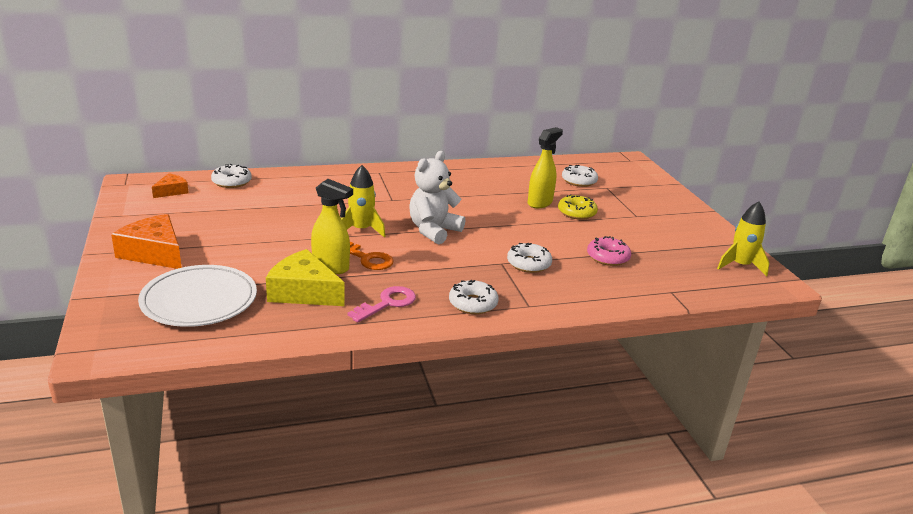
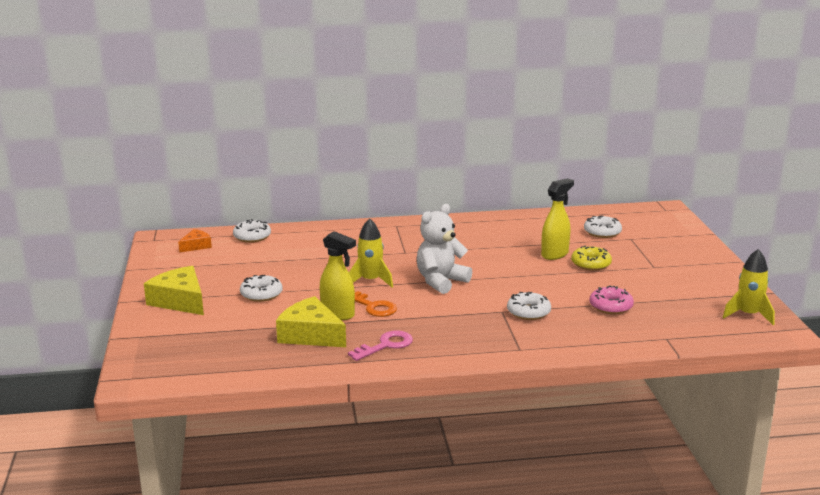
camera: 10 degrees right, 5 degrees down
orange cheese [111,214,182,269] -> yellow cheese [144,266,204,315]
white plate [138,265,257,327] -> none
white donut [449,280,499,314] -> white donut moved to [240,275,283,302]

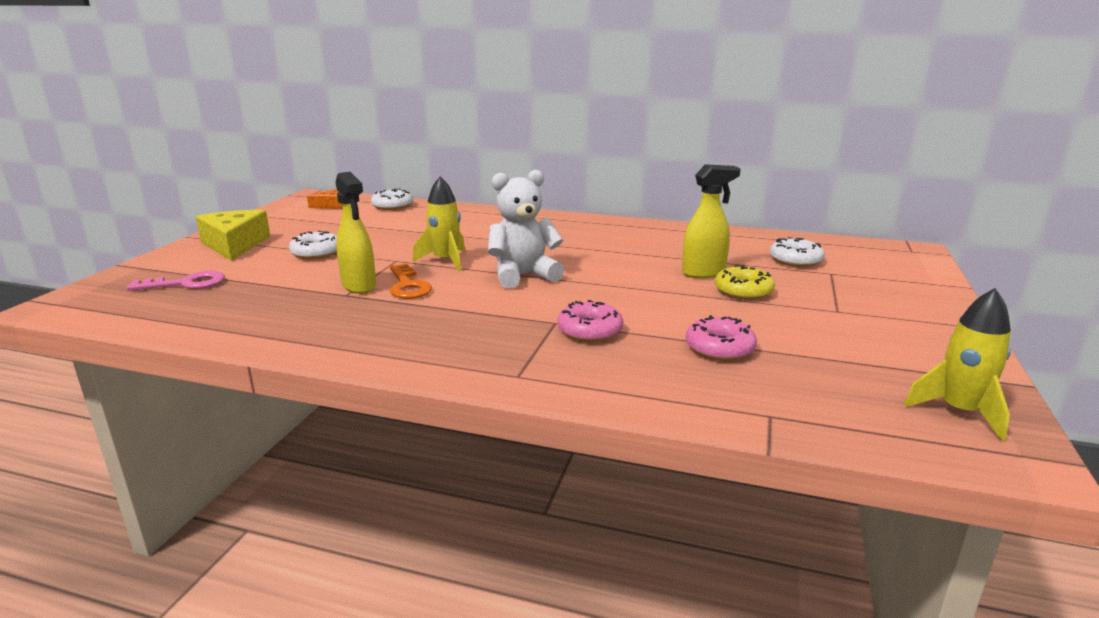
camera: 25 degrees right, 0 degrees up
yellow cheese [276,296,346,347] -> none
pink key [348,330,413,361] -> pink key moved to [127,271,225,291]
white donut [507,292,551,320] -> pink donut [557,300,623,342]

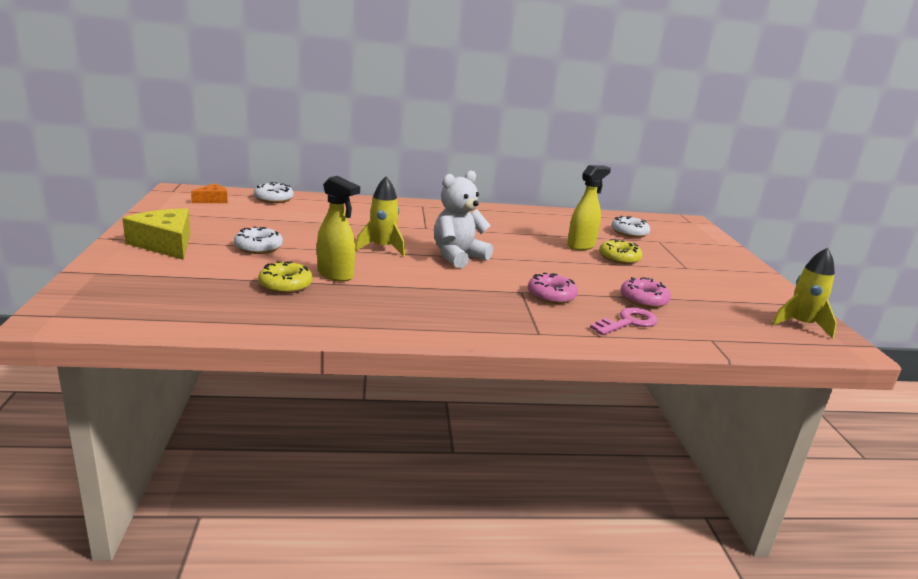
camera: 25 degrees left, 0 degrees up
pink key [127,271,225,291] -> pink key moved to [590,307,658,335]
orange key [390,264,432,299] -> none
none -> yellow donut [258,261,313,294]

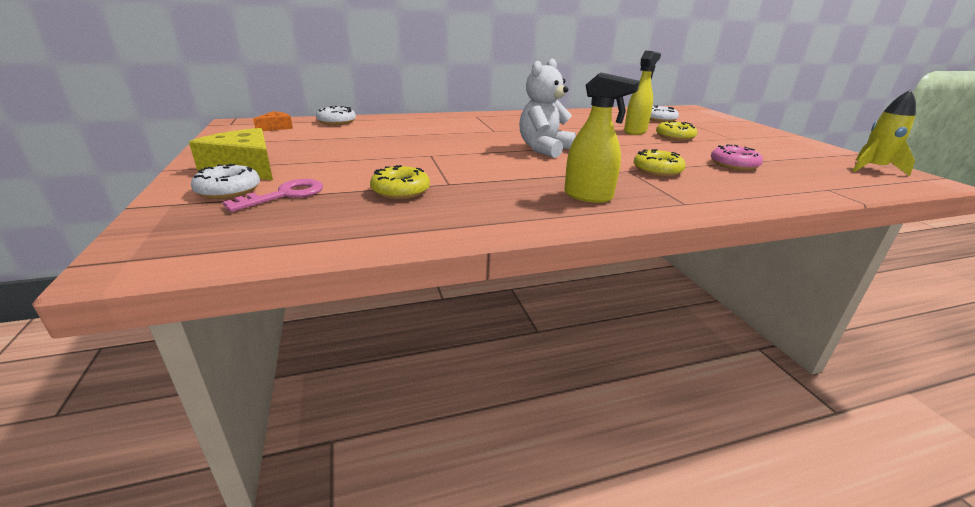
camera: 10 degrees left, 5 degrees up
white donut [234,227,283,254] -> white donut moved to [191,164,260,199]
yellow spray bottle [317,176,360,282] -> yellow spray bottle moved to [564,73,640,203]
yellow rocket [355,177,405,257] -> none
pink donut [528,272,578,304] -> yellow donut [633,149,686,177]
pink key [590,307,658,335] -> pink key moved to [223,179,323,212]

